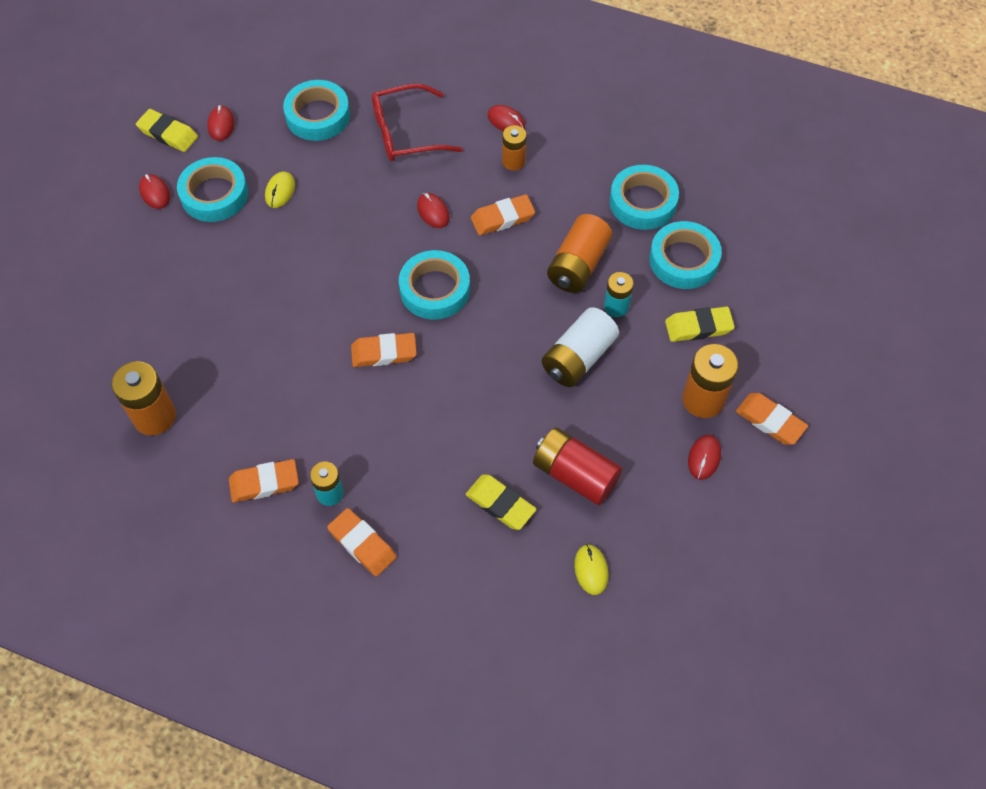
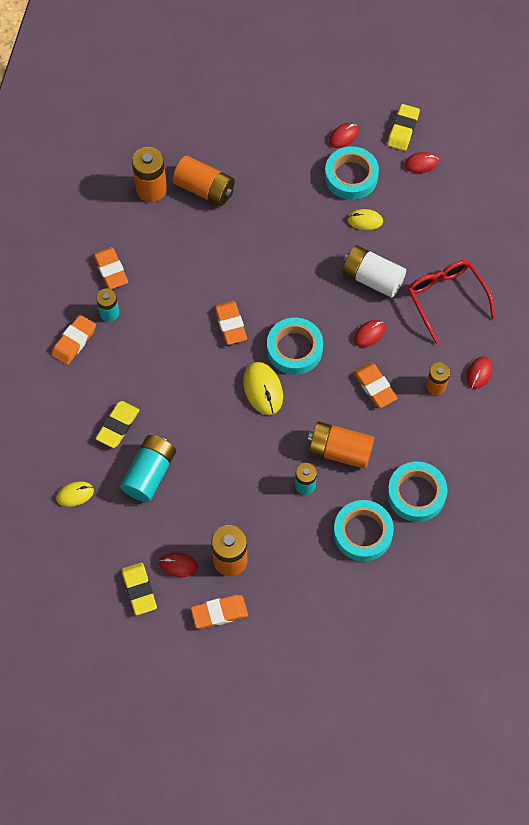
camera: 80 degrees right, 5 degrees up
turquoise tape [283,80,350,141] -> none
red battery [533,427,622,505] -> turquoise battery [120,435,176,502]
white battery [542,307,619,387] -> white battery moved to [342,245,406,298]
yellow eraser [665,307,735,342] -> yellow eraser moved to [121,562,157,615]
orange eraser [736,393,808,445] -> orange eraser turned 45 degrees clockwise [191,595,248,629]
none -> orange battery [173,155,235,206]
none -> yellow mouse [243,362,283,415]

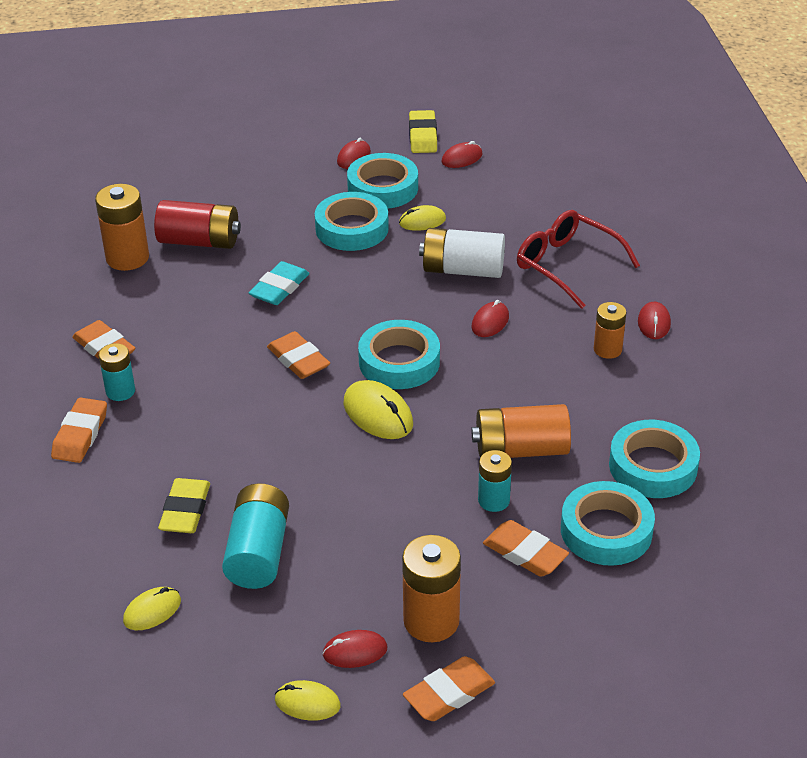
camera: 20 degrees left, 25 degrees down
yellow eraser [121,562,157,615] -> yellow mouse [275,680,341,721]
orange battery [173,155,235,206] -> red battery [154,200,241,249]
orange eraser [353,363,398,408] -> orange eraser moved to [483,520,569,577]
none -> turquoise eraser [249,261,309,305]
none -> turquoise tape [315,192,389,251]

